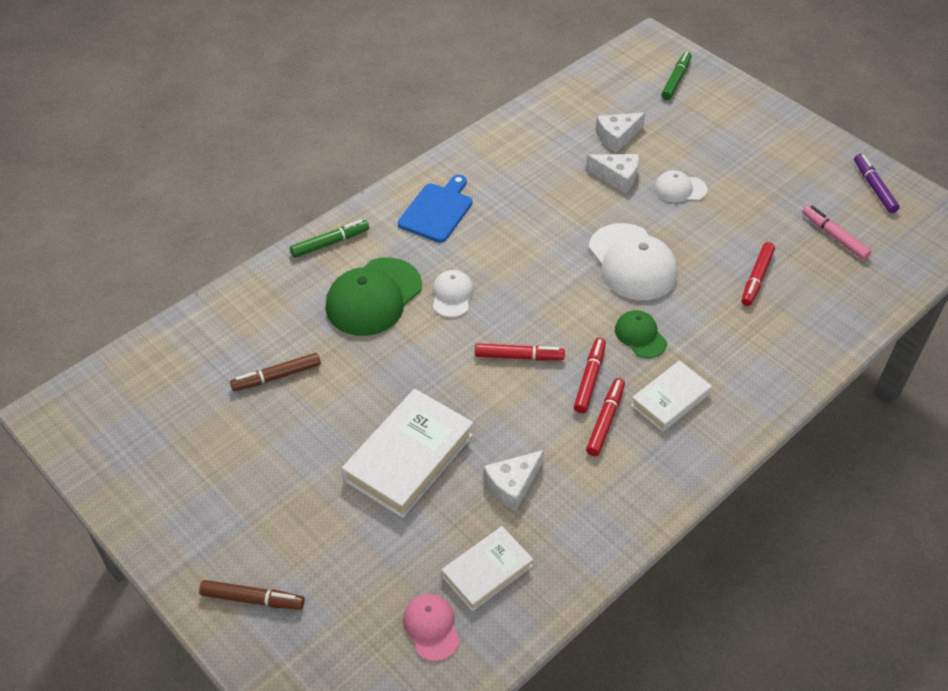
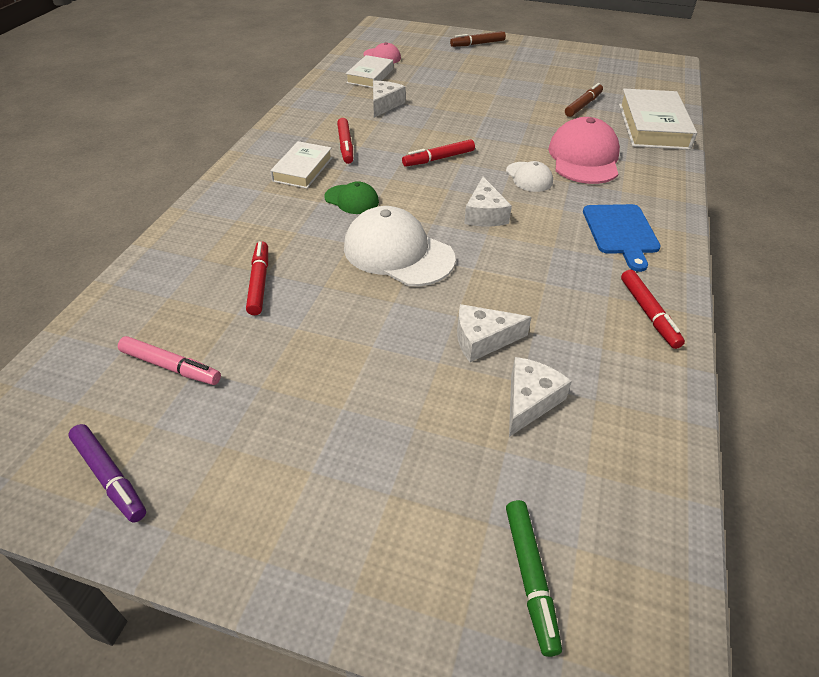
camera: 150 degrees right, 5 degrees down
green marker [290,220,369,258] -> none
green cap [325,257,422,336] -> pink cap [548,117,620,184]
white book [342,389,473,518] -> white book moved to [619,89,697,150]
red marker [574,338,606,413] -> red marker moved to [621,270,685,349]
white cap [654,170,707,203] -> none
none -> white cheese [464,177,512,226]

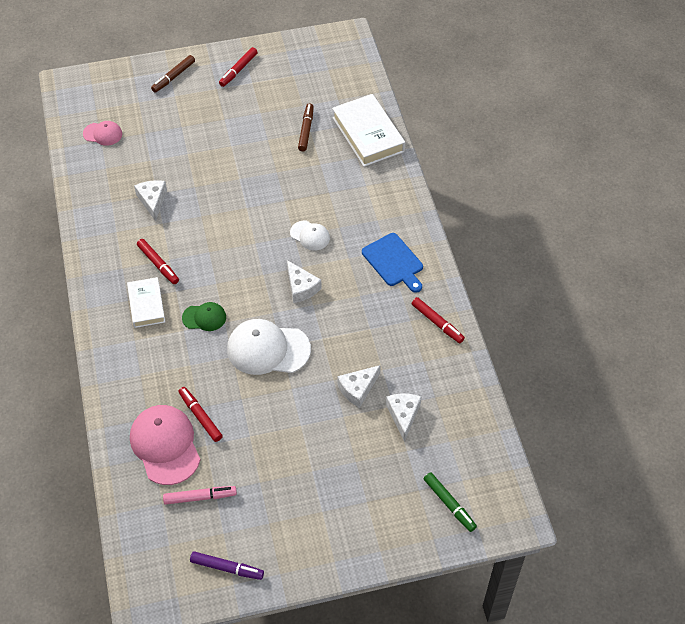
camera: 30 degrees left, 10 degrees up
white book [346,55,393,88] -> none
red marker [402,139,475,167] -> red marker moved to [219,47,258,87]
pink cap [548,117,620,184] -> pink cap moved to [130,405,200,485]

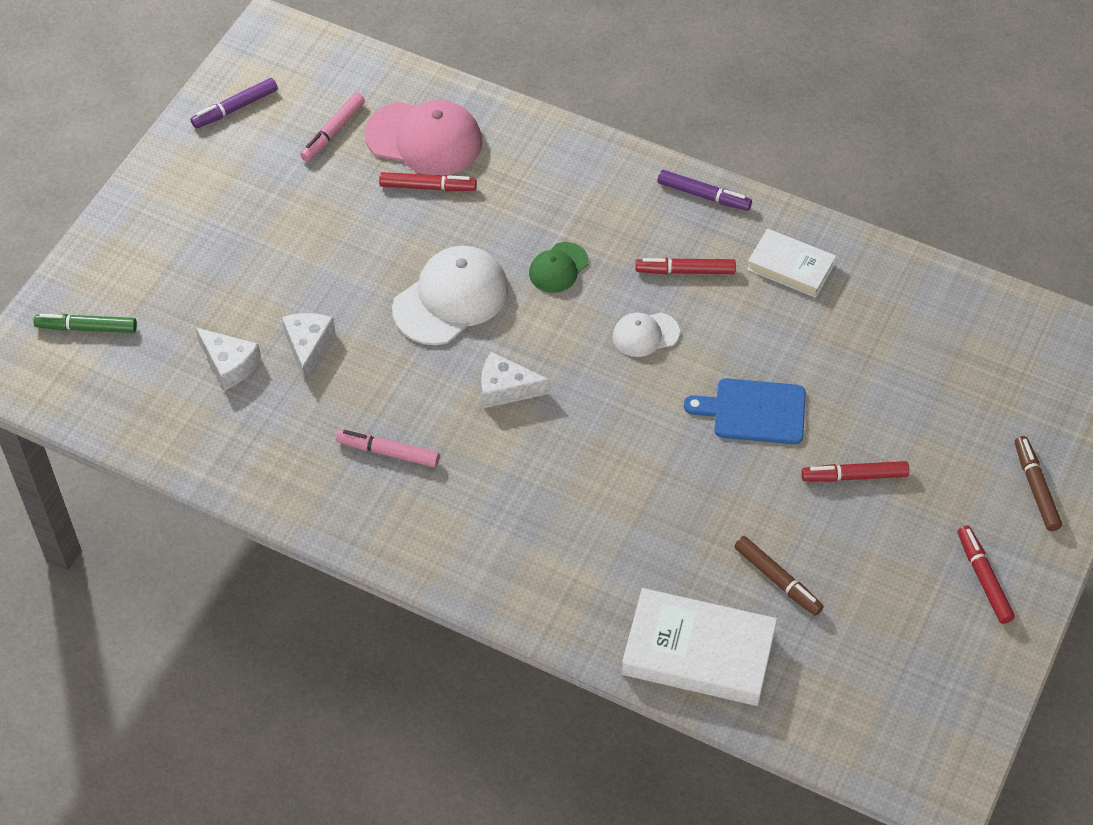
camera: 130 degrees right, 0 degrees up
pink cap [83,121,122,146] -> none
white book [127,277,165,328] -> white book moved to [747,228,836,298]
white cheese [134,180,167,221] -> none
white cap [290,220,330,251] -> white cap moved to [612,312,680,357]
blue cutting board [362,233,423,293] -> blue cutting board moved to [684,378,806,444]
red marker [412,297,465,343] -> red marker moved to [801,461,909,482]
none -> pink marker [336,429,440,467]
none -> purple marker [658,170,752,211]

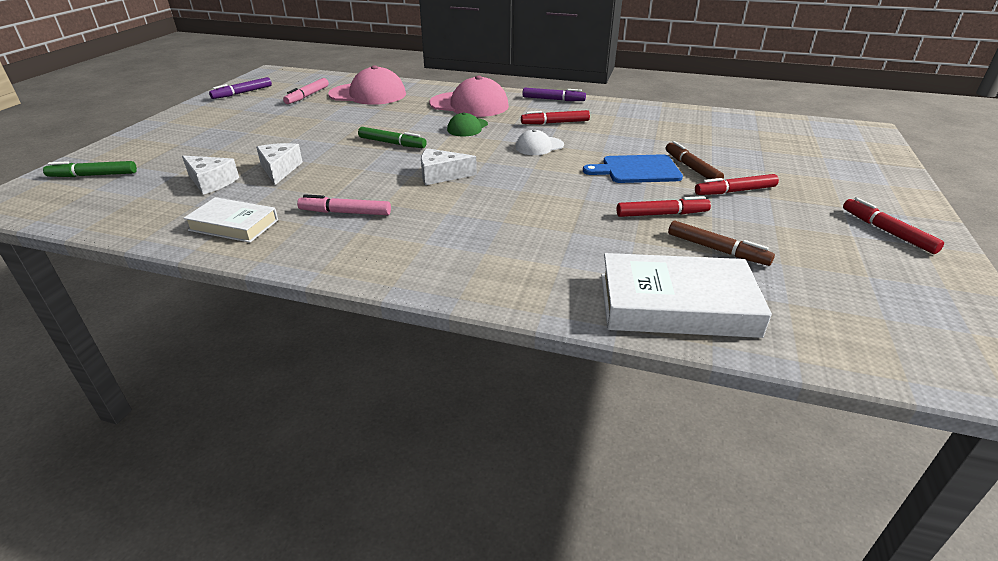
camera: 10 degrees left, 20 degrees down
red marker [379,172,477,191] -> red marker moved to [616,196,711,217]
white cap [392,246,509,345] -> green marker [358,127,427,148]
white book [747,228,836,298] -> white book moved to [183,197,278,243]
brown marker [1015,436,1062,531] -> brown marker moved to [666,141,724,179]
none -> pink cap [429,76,509,117]

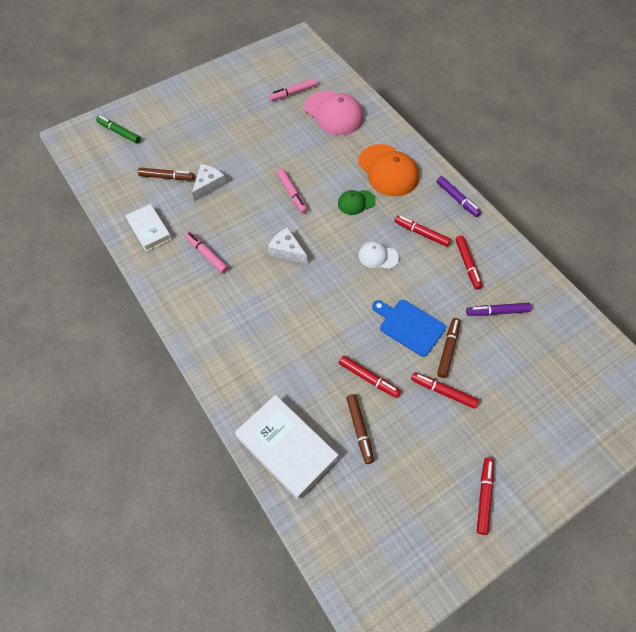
camera: 40 degrees right, 25 degrees up
white cheese [182,155,239,195] -> brown marker [138,168,195,180]
purple marker [209,77,272,99] -> purple marker moved to [466,303,532,316]
green marker [358,127,427,148] -> pink marker [277,169,308,213]
pink cap [429,76,509,117] -> orange cap [358,144,419,196]
none -> red marker [456,236,483,290]

